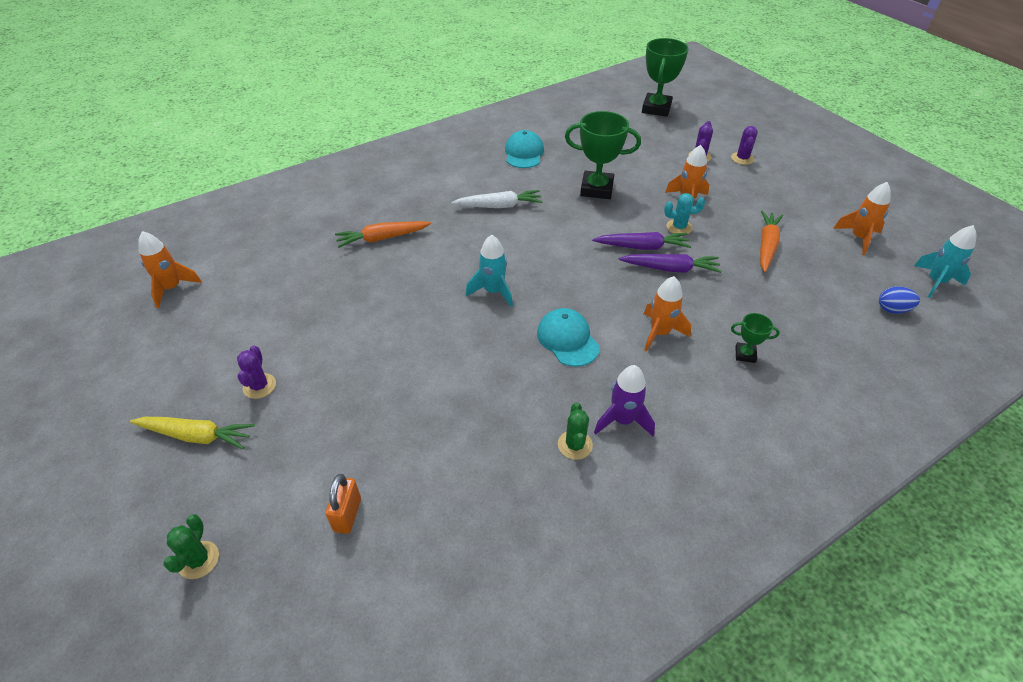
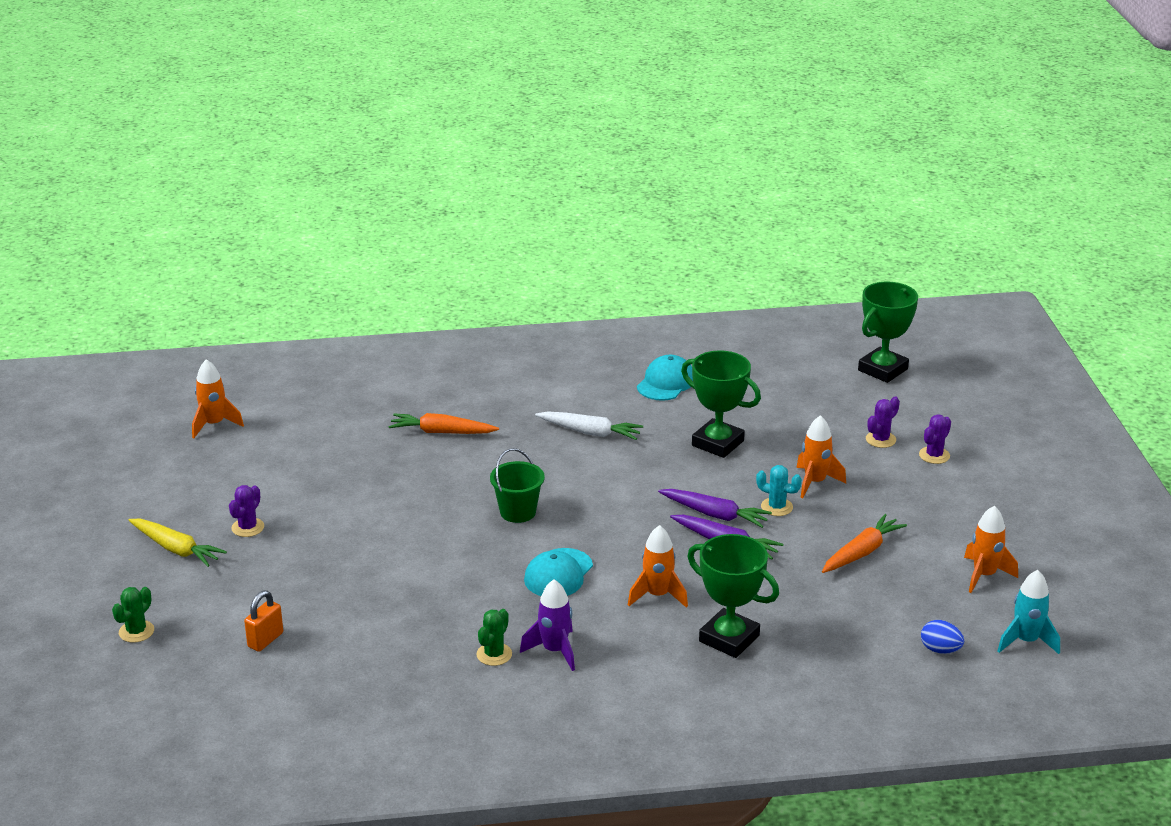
camera: 25 degrees right, 15 degrees down
turquoise rocket [466,235,513,307] -> green bucket [490,448,545,523]
turquoise cap [537,308,600,367] -> turquoise cap turned 150 degrees counterclockwise [524,548,593,596]
green trophy [731,313,780,363] -> green trophy [687,534,779,658], size x2.05

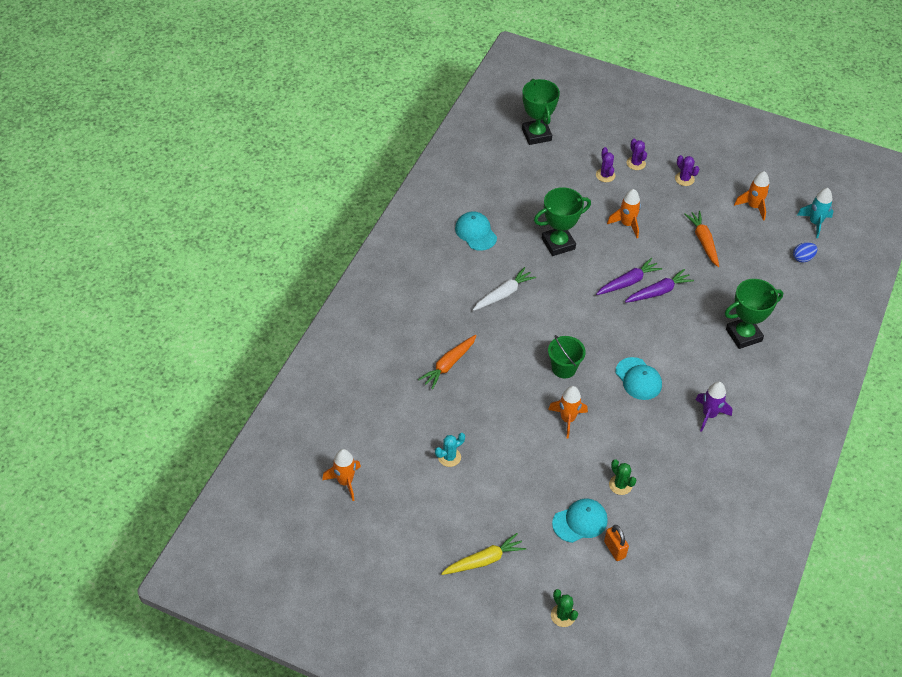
camera: 60 degrees left, 20 degrees up
purple cactus [229,485,264,537] -> purple cactus moved to [675,155,699,186]
green cactus [476,609,512,666] -> green cactus moved to [609,459,636,495]
orange rocket [628,525,688,608] -> orange rocket moved to [548,386,588,439]
turquoise cactus [756,465,802,516] -> turquoise cactus moved to [435,433,465,467]
none -> turquoise cap [552,499,608,543]

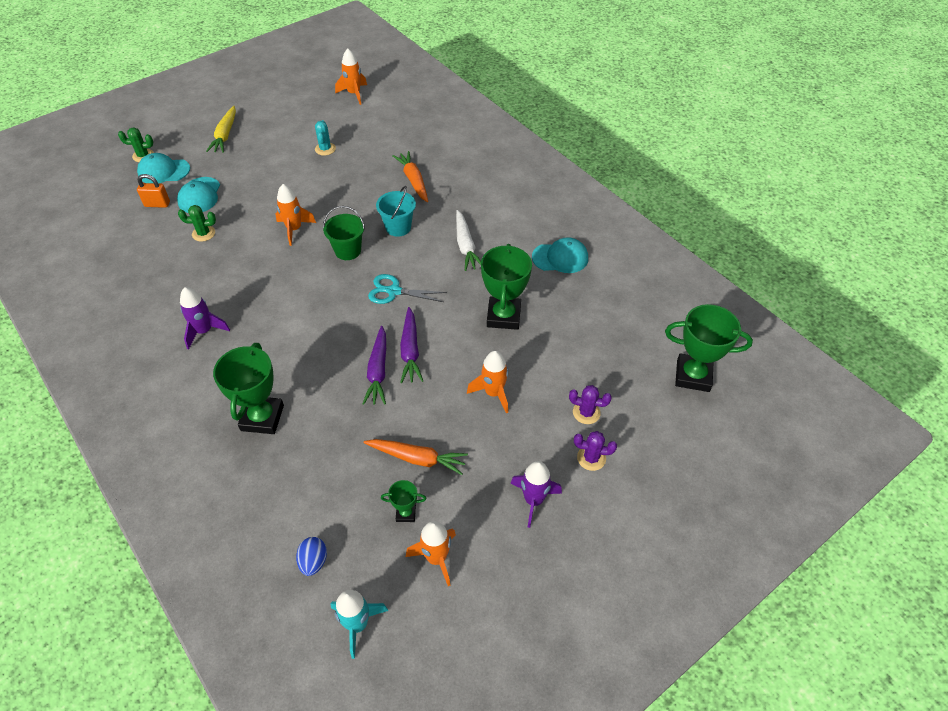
camera: 120 degrees right, 0 degrees up
turquoise cap [616,357,662,400] -> turquoise cap moved to [137,153,190,184]
purple cactus [675,155,699,186] -> purple rocket [510,461,562,528]
none -> turquoise scissors [368,274,447,304]
none -> turquoise bucket [376,186,416,237]
none -> green trophy [381,480,426,522]

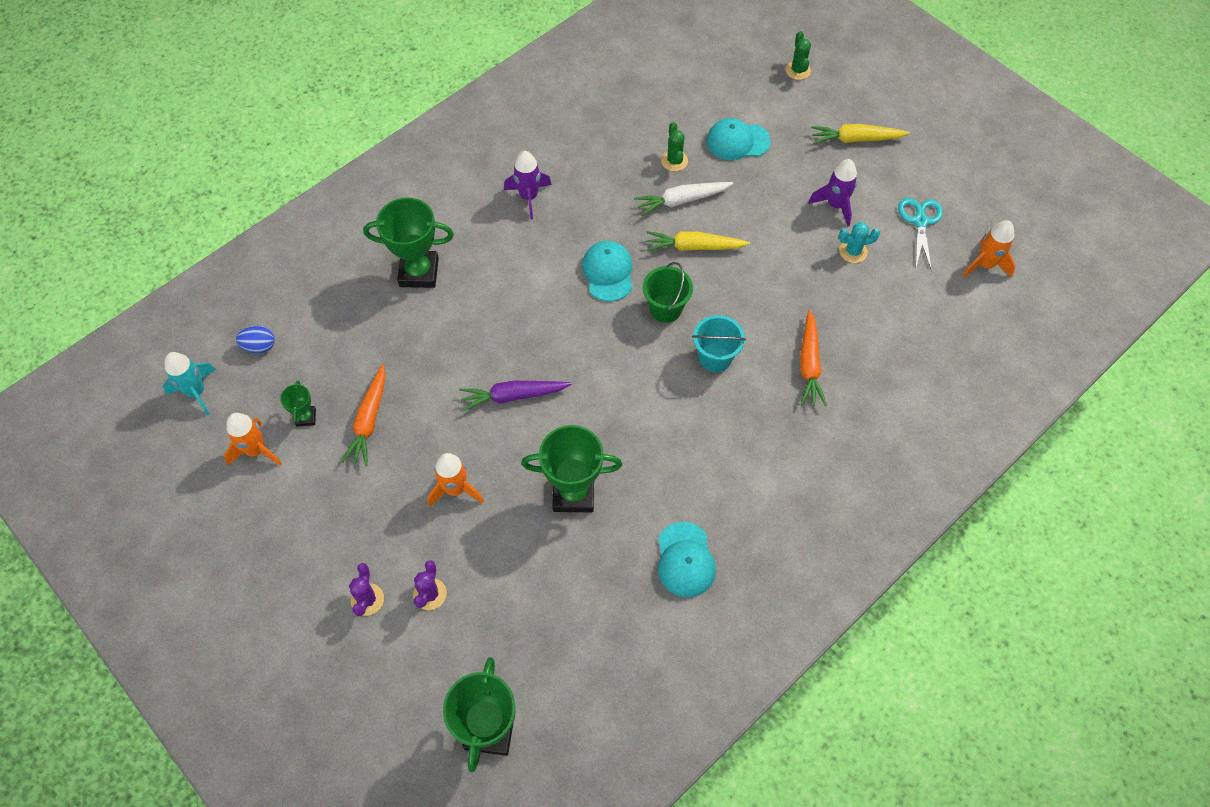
camera: 85 degrees right, 10 degrees up
turquoise cap [137,153,190,184] -> turquoise cap moved to [582,241,632,301]
orange padlock [137,174,170,208] -> none
orange rocket [275,184,316,246] -> yellow carrot [646,231,750,251]
purple carrot [362,326,386,405] -> none
turquoise scissors [368,274,447,304] -> turquoise scissors moved to [898,198,943,271]
orange carrot [393,151,428,202] -> orange carrot turned 120 degrees clockwise [800,310,827,406]
white carrot [456,210,481,271] -> white carrot moved to [634,182,733,216]
purple rocket [510,461,562,528] -> purple rocket moved to [808,159,857,226]

